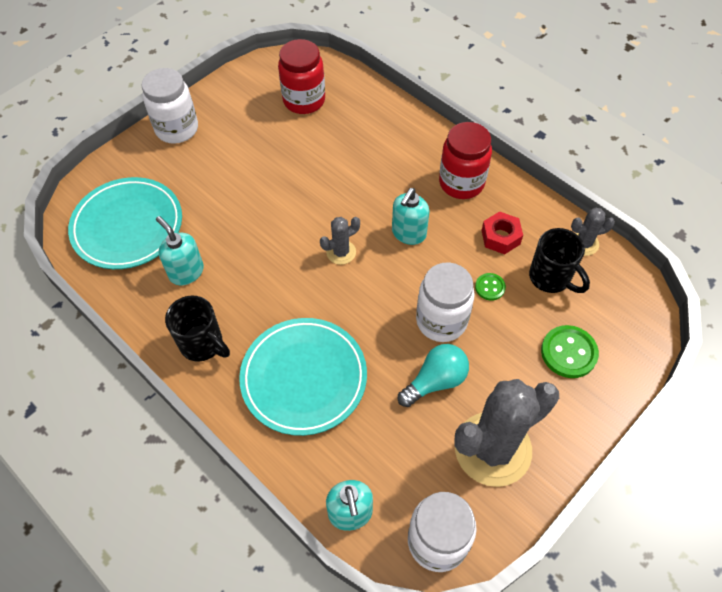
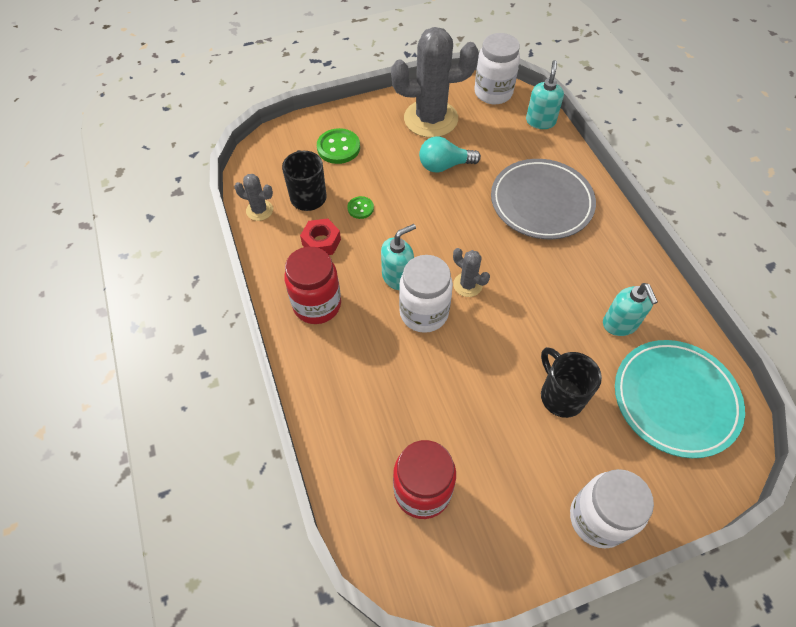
camera: 155 degrees left, 0 degrees up
black mug [165,295,230,362] -> black mug moved to [541,347,602,418]
turquoise plate [239,318,367,436] -> grey plate [491,159,596,239]
grey cactus [320,217,360,265] -> grey cactus turned 45 degrees clockwise [453,248,490,297]
white jar [416,263,475,342] -> white jar moved to [399,255,453,333]

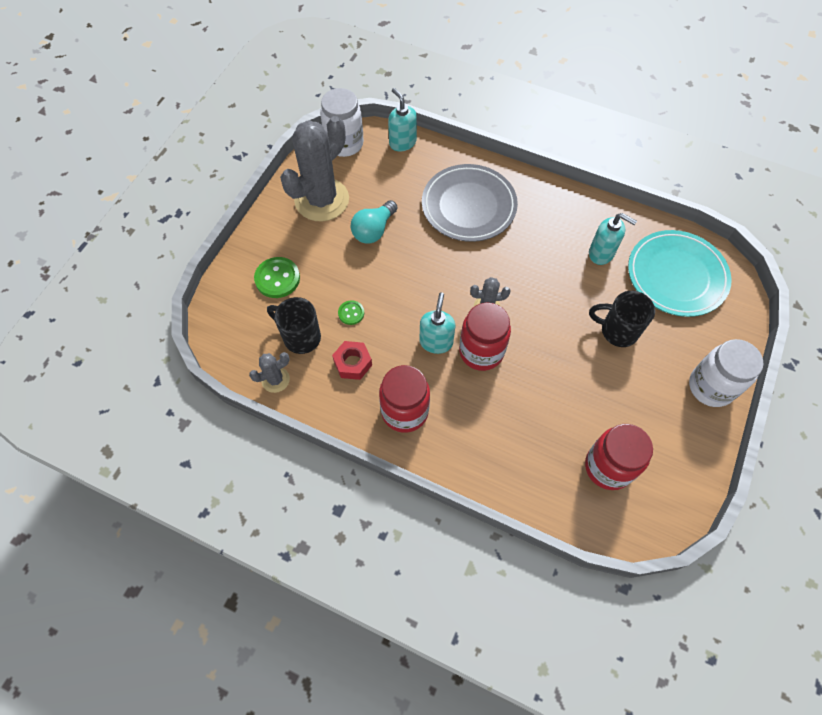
camera: 45 degrees left, 5 degrees up
white jar [399,255,453,333] -> red jar [459,302,511,371]

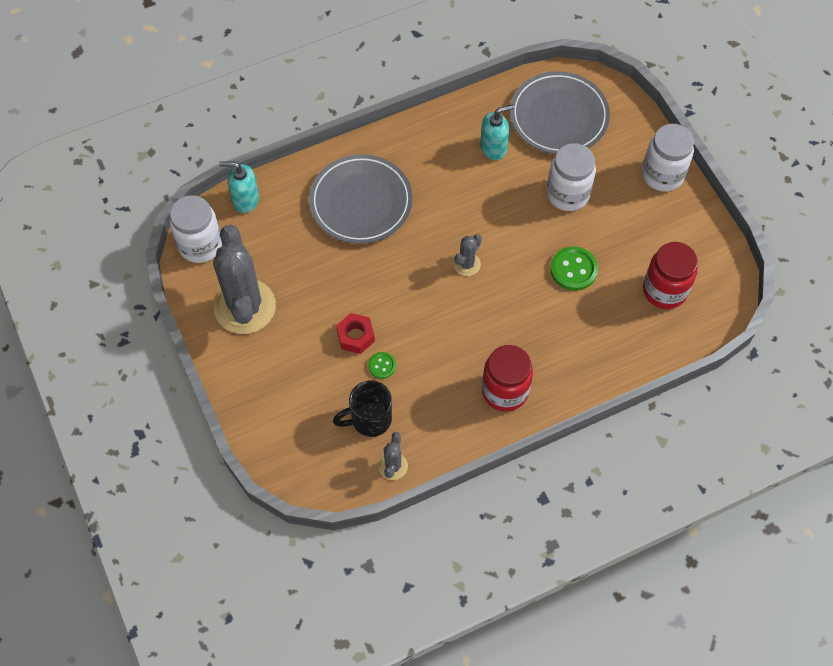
camera: 50 degrees left, 0 degrees up
green button [254,257,300,298] -> green button moved to [550,246,598,291]
red nut [332,341,372,380] -> red nut moved to [336,313,375,354]
turquoise light bulb [351,200,398,244] -> none
turquoise soap dispenser [419,292,455,354] -> none
red jar [459,302,511,371] -> none
black mug [589,291,655,347] -> white jar [547,143,596,211]
turquoise plate [628,230,732,317] -> grey plate [510,71,610,154]

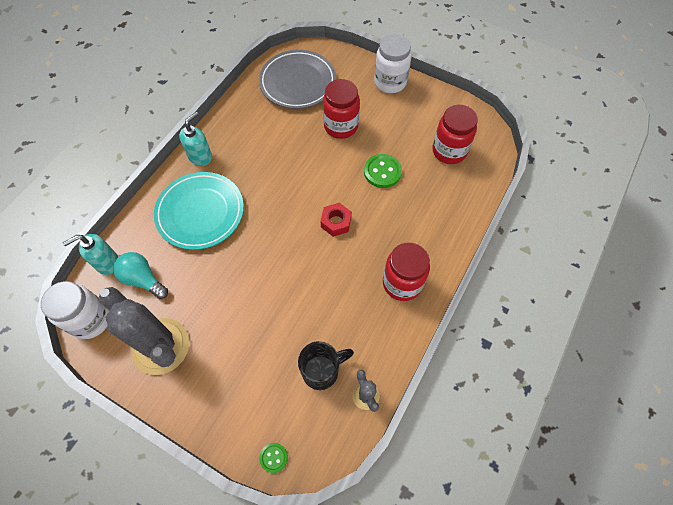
camera: 35 degrees left, 0 degrees up
grey plate [309,154,412,244] -> turquoise plate [154,172,244,250]
black mug [333,381,392,437] -> black mug turned 150 degrees counterclockwise [298,341,354,390]
red nut [336,313,375,354] -> red nut moved to [320,203,352,237]
green button [368,352,396,379] -> green button moved to [259,443,288,473]
grey cactus [453,234,482,276] -> none
turquoise soap dispenser [480,105,515,160] -> turquoise soap dispenser moved to [179,112,212,166]
white jar [547,143,596,211] -> red jar [323,79,360,139]
none -> turquoise light bulb [113,252,168,299]

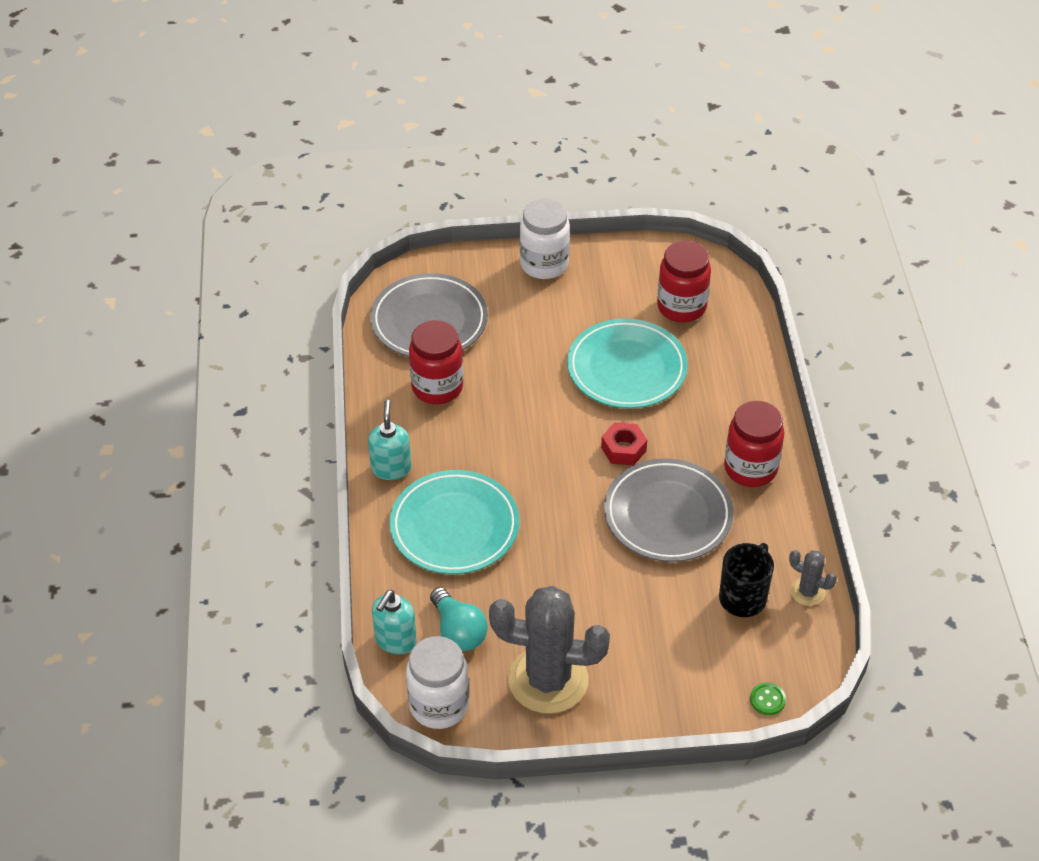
camera: 35 degrees left, 15 degrees down
turquoise light bulb [113,252,168,299] -> turquoise light bulb turned 120 degrees counterclockwise [430,587,488,651]
red jar [323,79,360,139] -> red jar moved to [409,320,463,404]
green button [364,154,402,188] -> turquoise plate [567,319,688,409]
none -> grey plate [604,458,734,562]

